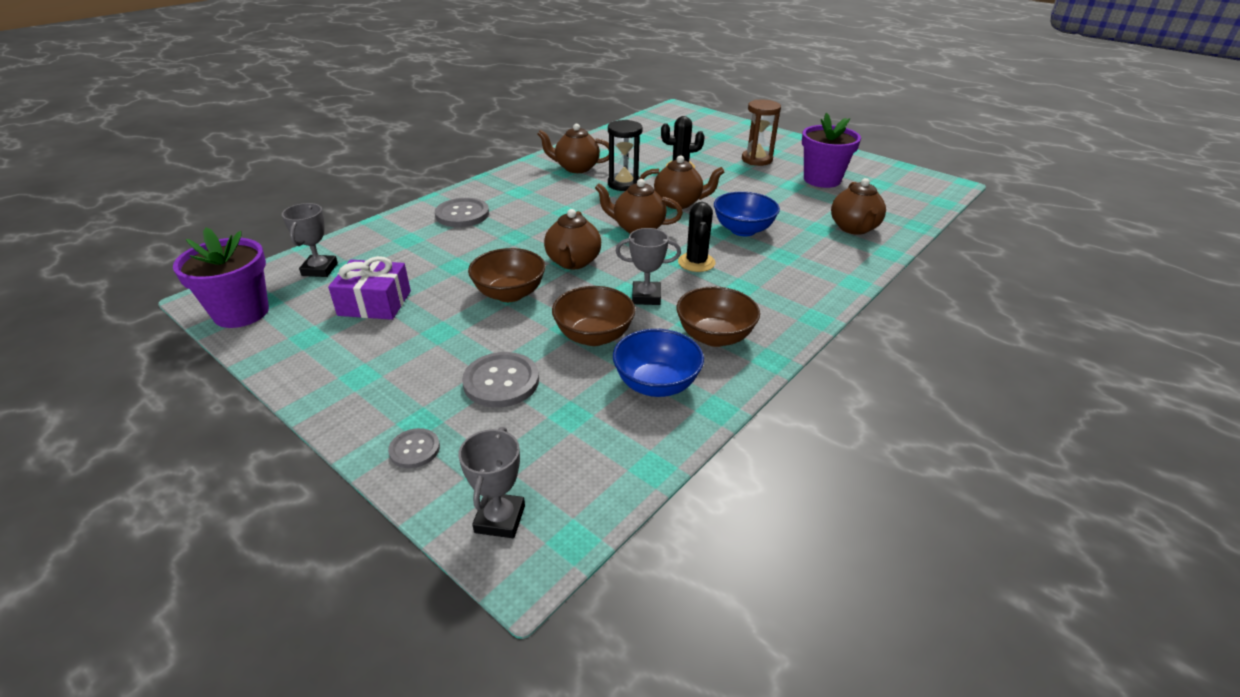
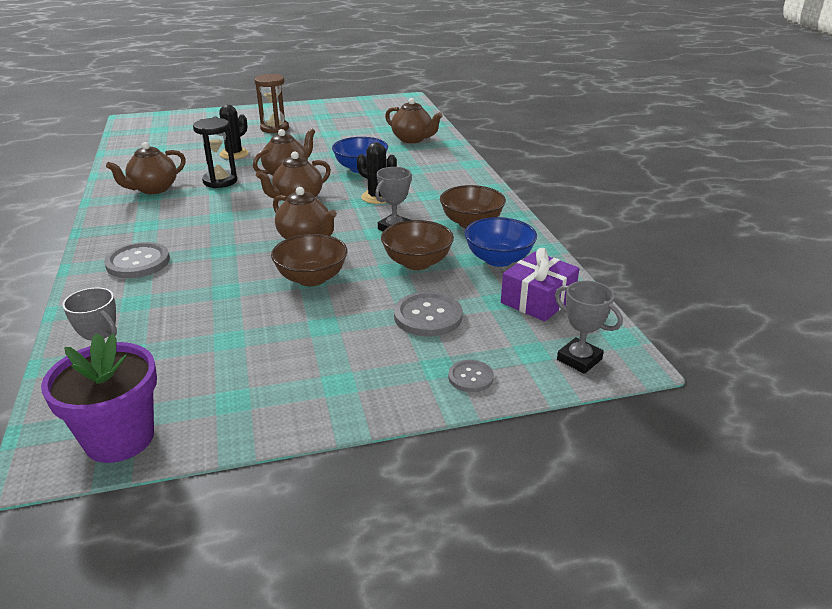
camera: 55 degrees left, 5 degrees down
purple gift [328,256,411,320] -> purple gift moved to [501,248,579,322]
purple flower pot [802,113,861,188] -> none

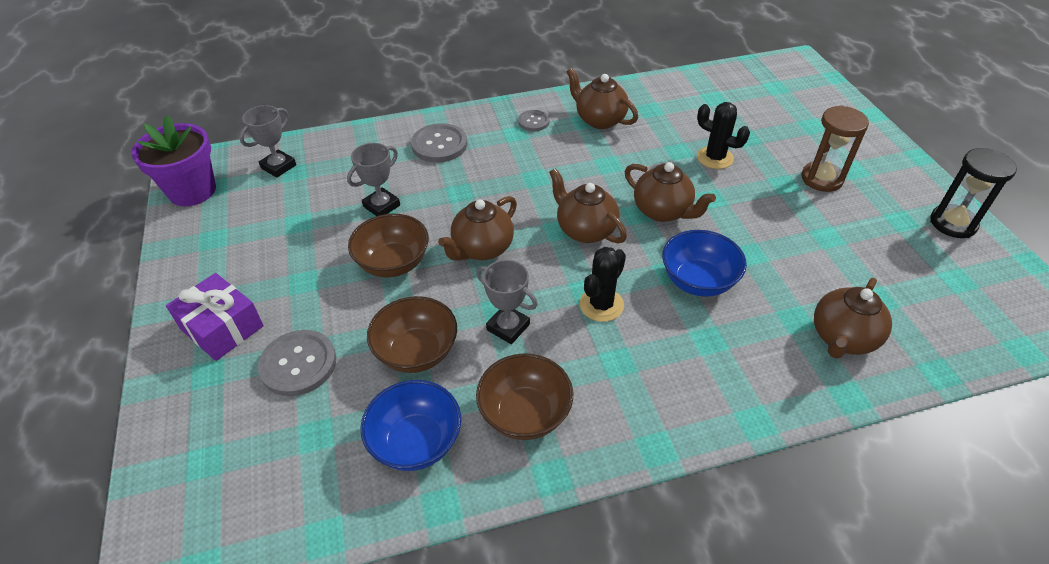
camera: 90 degrees right, 15 degrees up
black hourglass [193,118,237,188] -> black hourglass moved to [930,148,1017,238]
grey button [448,360,494,392] -> grey button moved to [518,110,550,131]
purple gift [501,248,579,322] -> purple gift moved to [166,273,264,361]
grey trophy [555,281,623,374] -> grey trophy moved to [347,143,400,216]

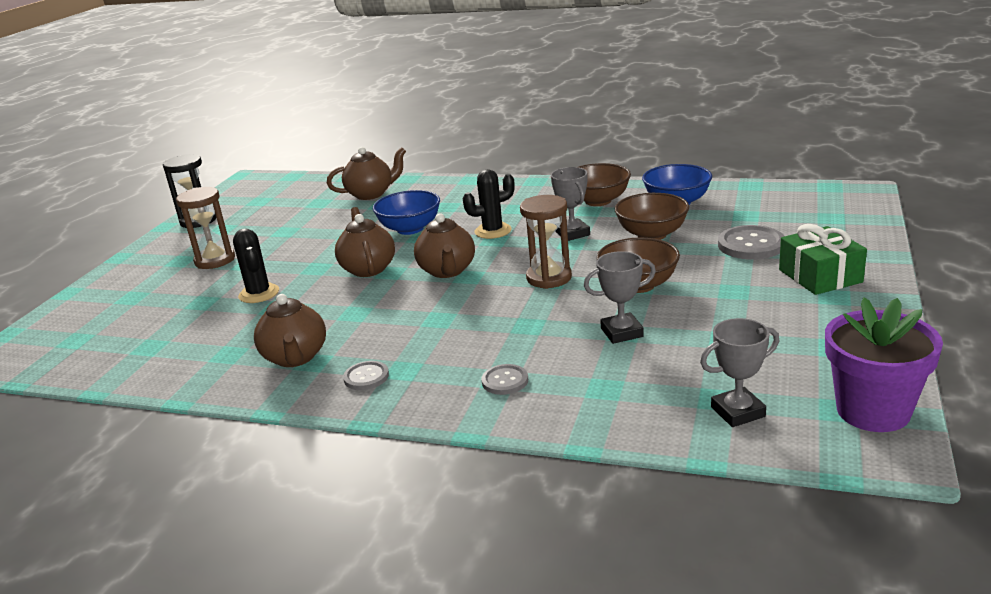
camera: 145 degrees left, 20 degrees down
purple gift [166,273,264,361] -> green gift [779,224,867,295]
grey button [411,123,467,163] -> grey button [481,364,528,395], size x0.58
brown teapot [438,196,517,261] -> brown hourglass [520,195,572,289]

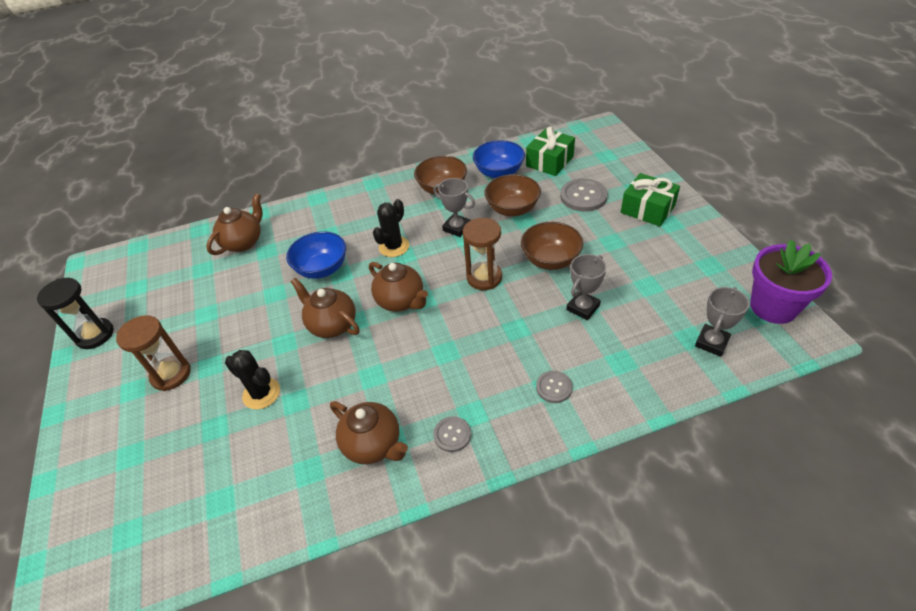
camera: 35 degrees left, 20 degrees up
none -> green gift [526,126,575,176]

